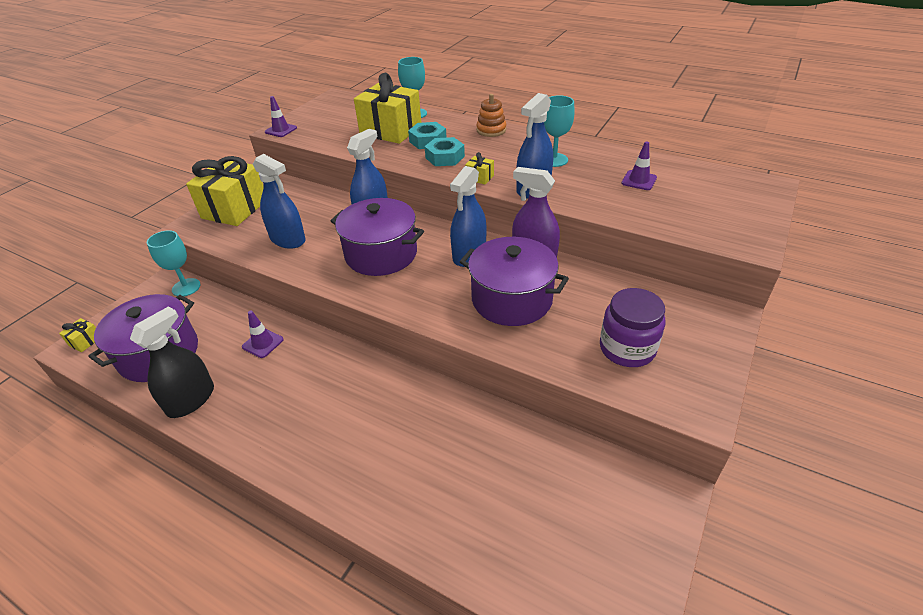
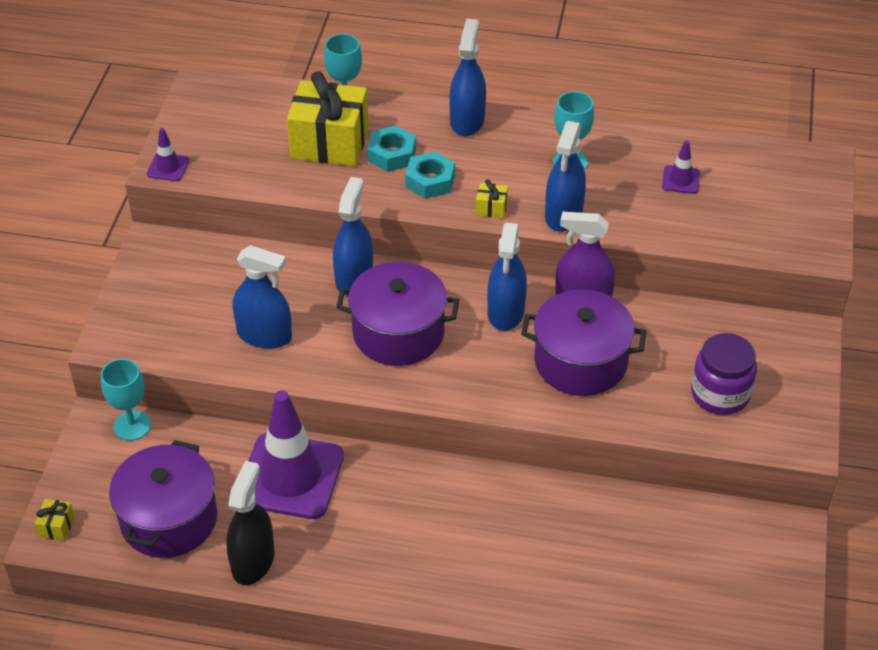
camera: 20 degrees left, 5 degrees up
yellow gift [186,156,264,226] -> none
purple traffic cone [242,311,284,358] -> purple traffic cone [249,390,344,519], size x2.34
orange stacking toy [476,94,506,137] -> blue spray bottle [449,18,486,136]

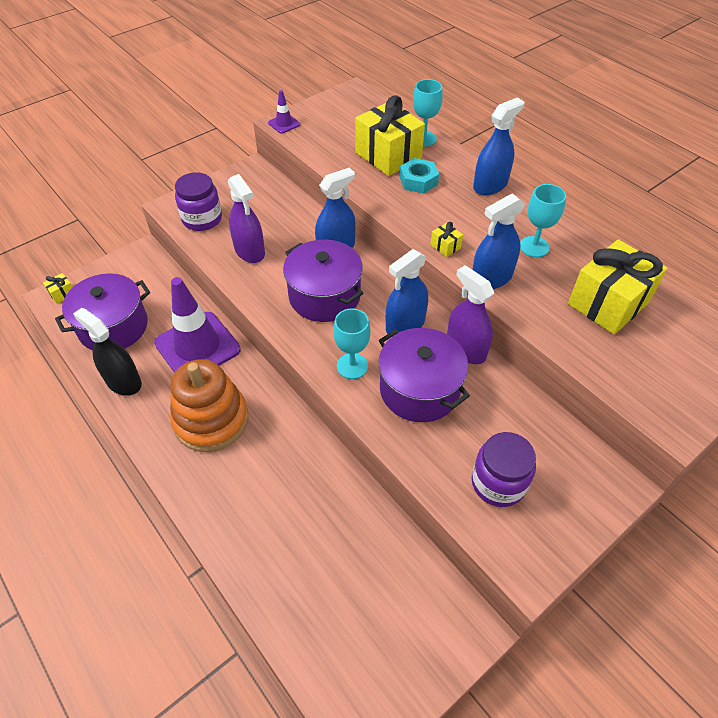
camera: 40 degrees right, 5 degrees up
turquoise goblet [101,359,151,441] -> turquoise goblet moved to [333,308,370,379]
black spray bottle [226,461,274,585] -> black spray bottle turned 105 degrees counterclockwise [73,308,142,396]
blue spray bottle [233,245,292,349] -> purple spray bottle [228,174,265,263]
turquoise nut [405,151,455,199] -> none
purple traffic cone [662,141,700,194] -> yellow gift [568,239,668,334]
none -> orange stacking toy [170,359,249,452]
none -> purple jar [175,172,222,231]

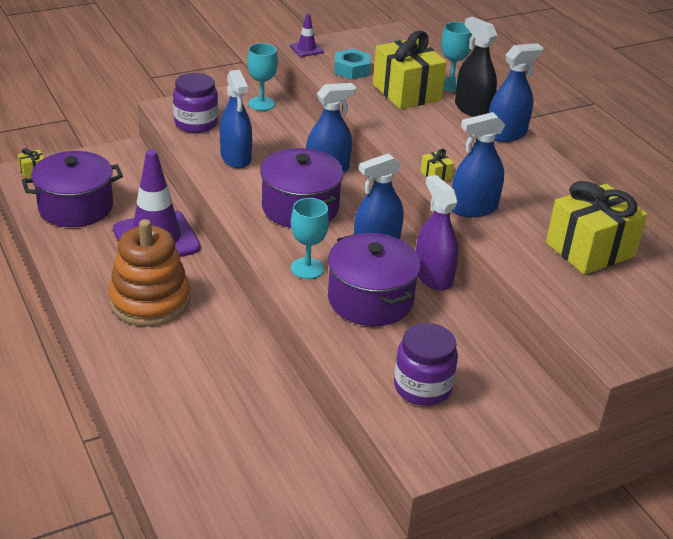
camera: 10 degrees right, 15 degrees down
black spray bottle [73,308,142,396] -> black spray bottle moved to [455,17,497,117]
purple spray bottle [228,174,265,263] -> blue spray bottle [220,70,252,168]
turquoise nut [399,158,439,194] -> turquoise nut moved to [334,49,371,79]
turquoise goblet [520,184,566,257] -> turquoise goblet moved to [247,43,278,111]

